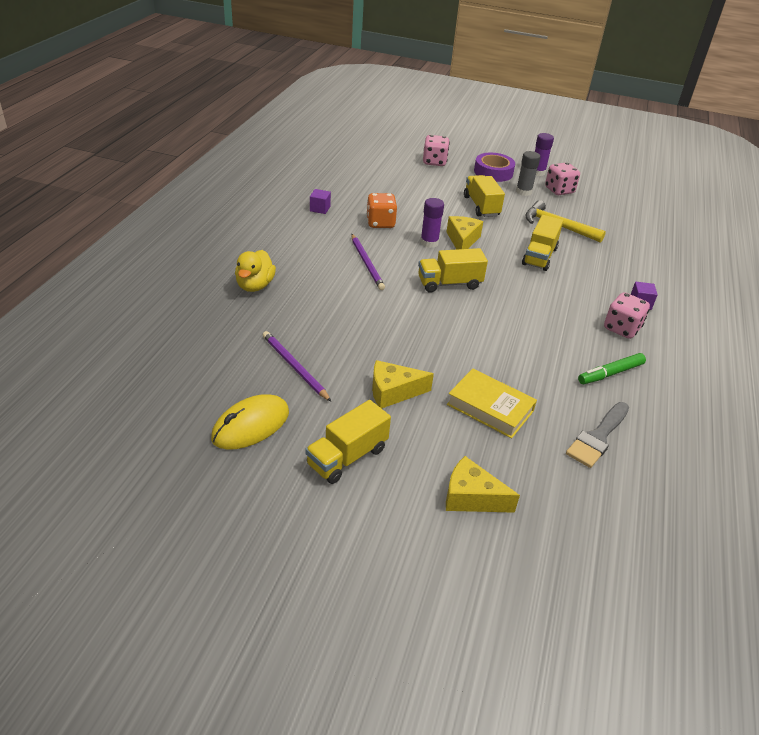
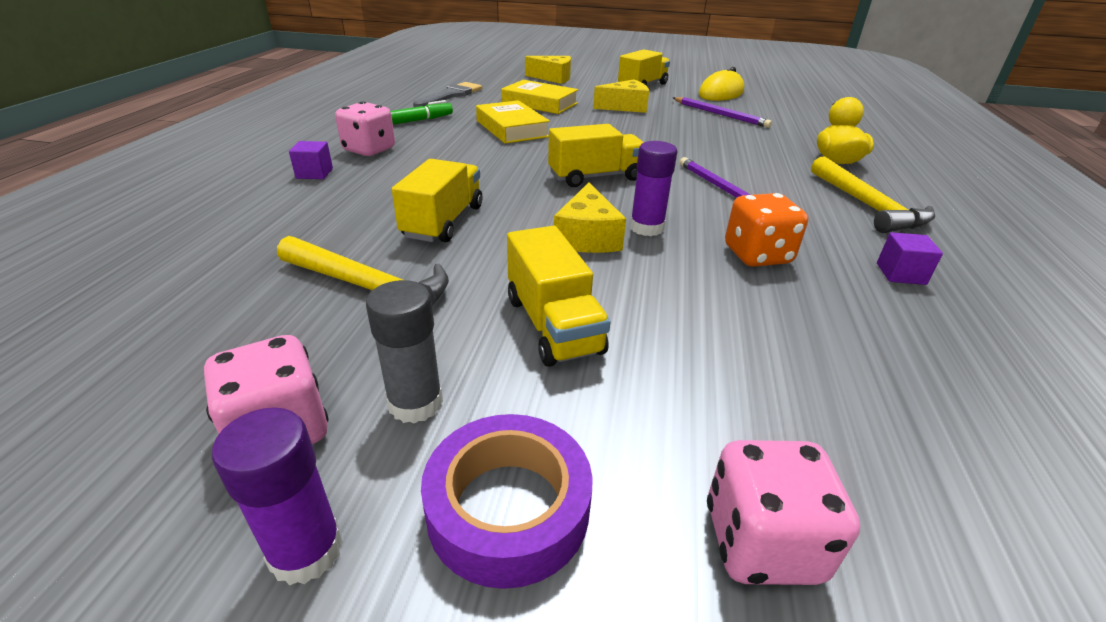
camera: 175 degrees right, 5 degrees down
none -> yellow book [476,100,550,144]
none -> yellow hammer [811,157,935,233]

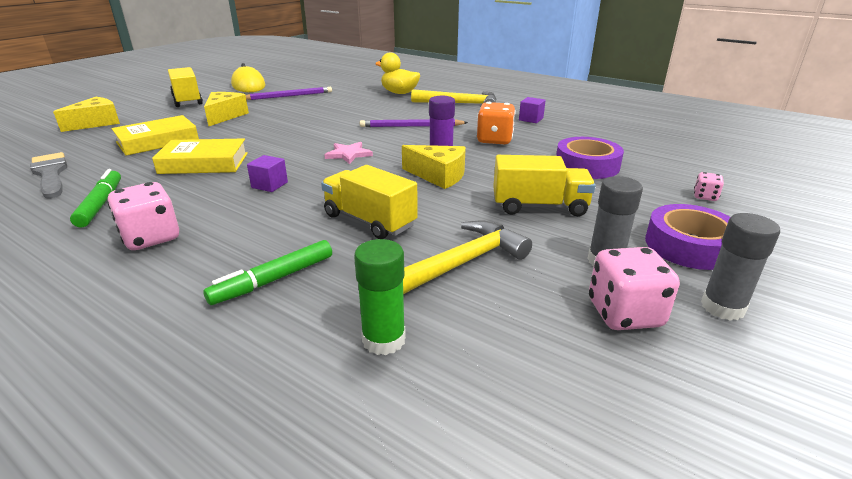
camera: 65 degrees left, 5 degrees down
purple glue stick [212,407,343,585] -> grey glue stick [701,213,780,321]
purple cube [289,141,333,179] -> purple cube moved to [247,155,288,192]
yellow truck [548,124,644,187] -> pink star [324,142,373,164]
pink dice [707,440,860,585] -> pink dice [694,172,724,201], size x0.51
none -> green marker [203,240,332,305]
none -> green glue stick [354,239,406,355]
none -> purple tape [556,137,624,179]

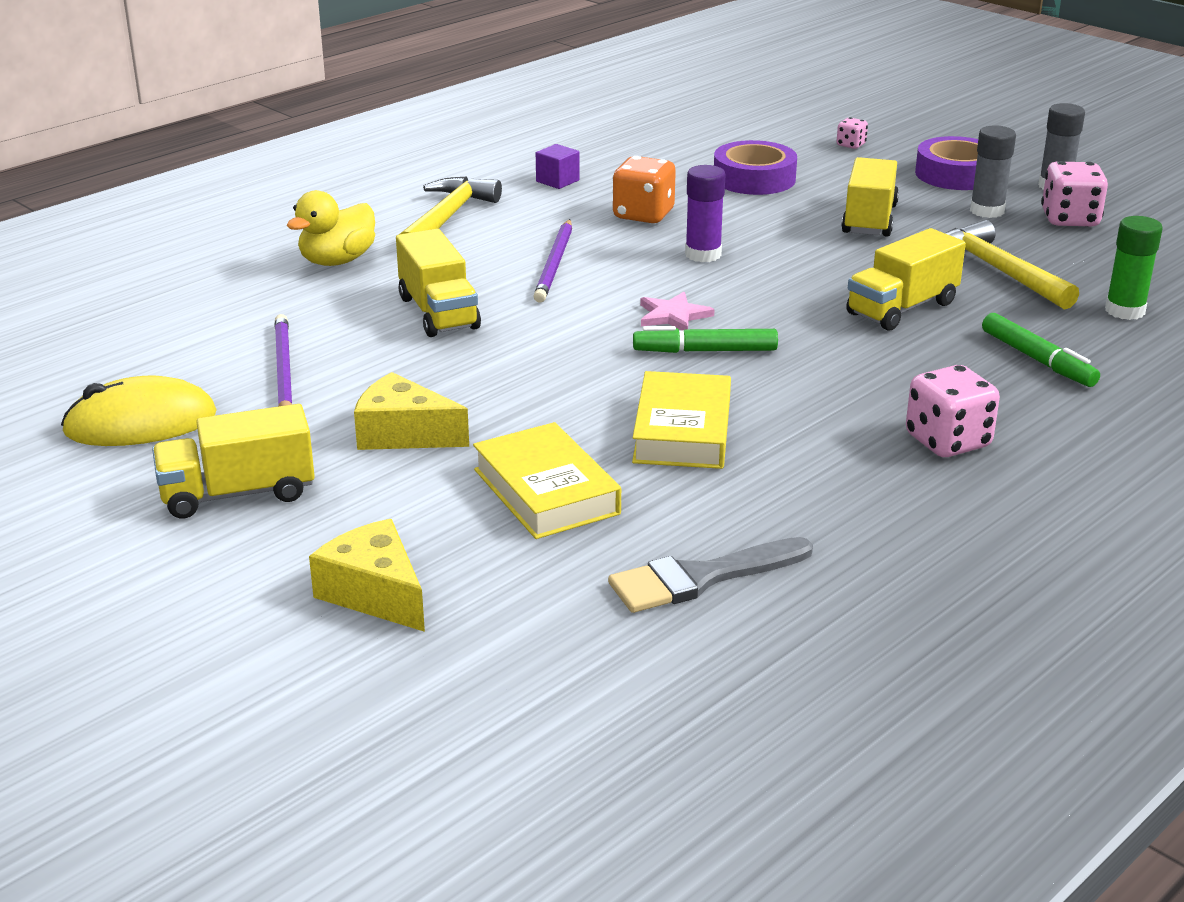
camera: 80 degrees left, 0 degrees up
green marker [70,169,121,227] -> green marker moved to [633,326,778,353]
purple cube [247,155,288,192] -> none
yellow cheese [402,145,466,189] -> none
none -> yellow truck [396,229,481,337]

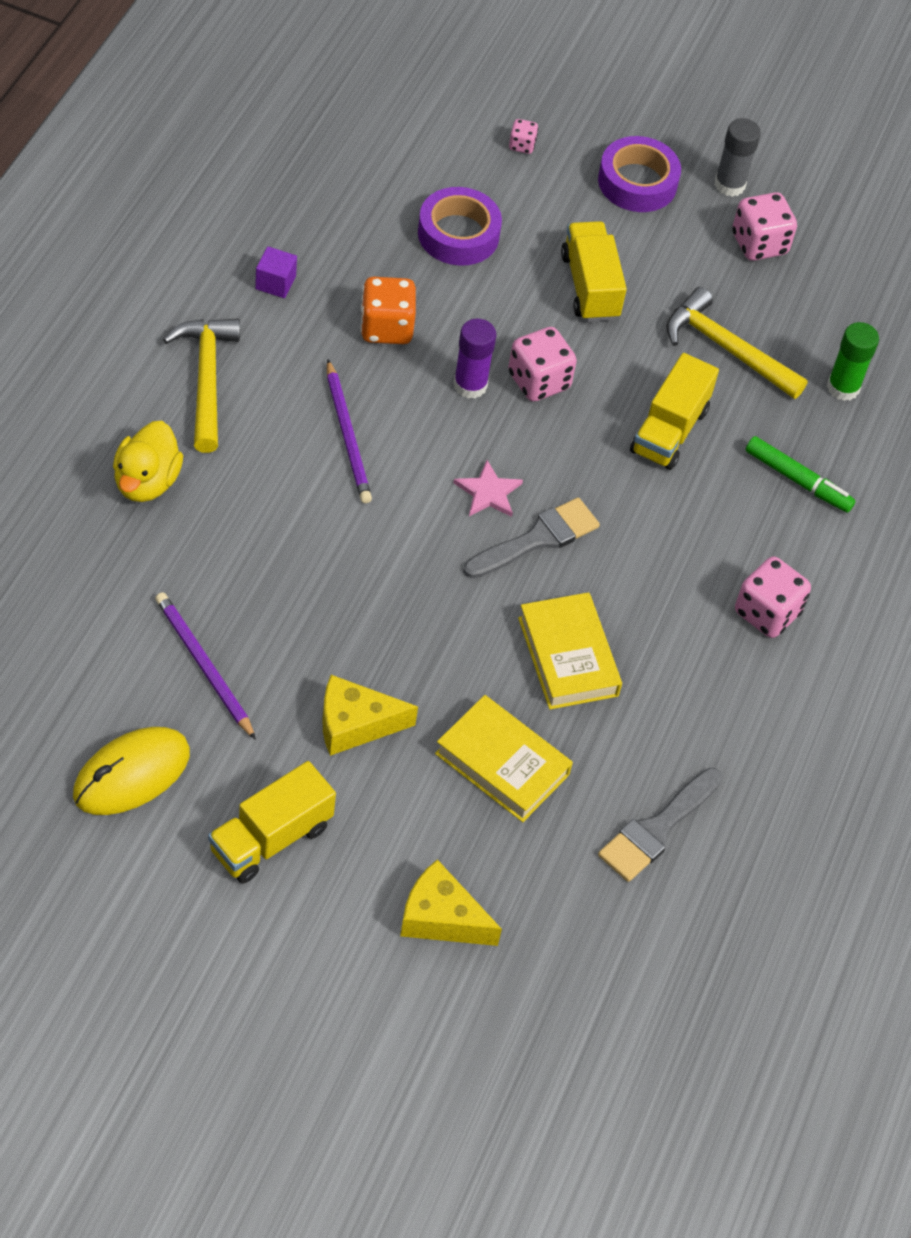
camera: 30 degrees left, 25 degrees up
yellow truck [396,229,481,337] -> none
green marker [633,326,778,353] -> grey brush [463,498,600,579]
grey glue stick [970,125,1016,218] -> none
none -> pink dice [508,327,577,401]

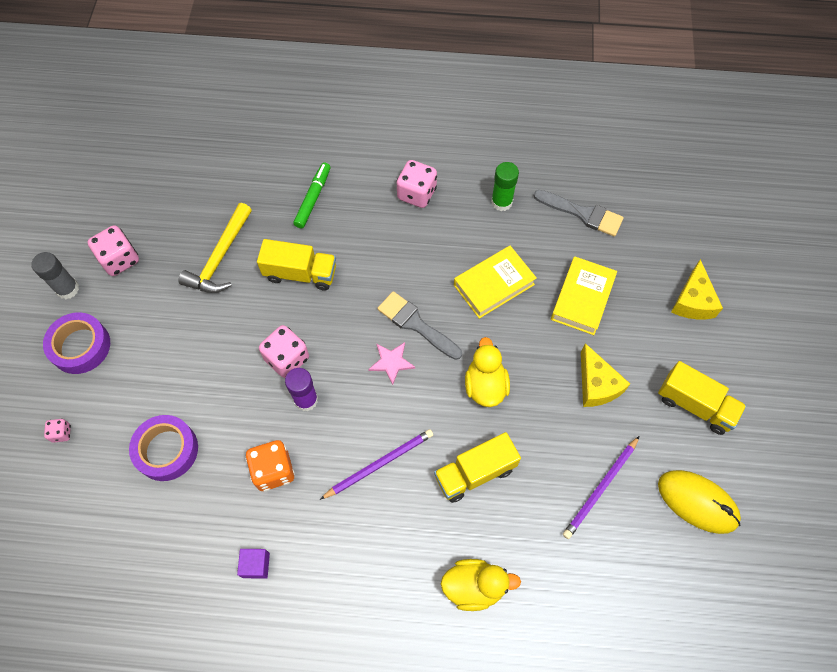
camera: 100 degrees left, 10 degrees up
yellow hammer [163,319,240,453] -> none
yellow truck [561,221,627,322] -> yellow truck moved to [434,432,521,503]
green glue stick [827,322,879,401] -> green glue stick moved to [491,162,519,211]
none -> yellow duck [465,337,510,407]

